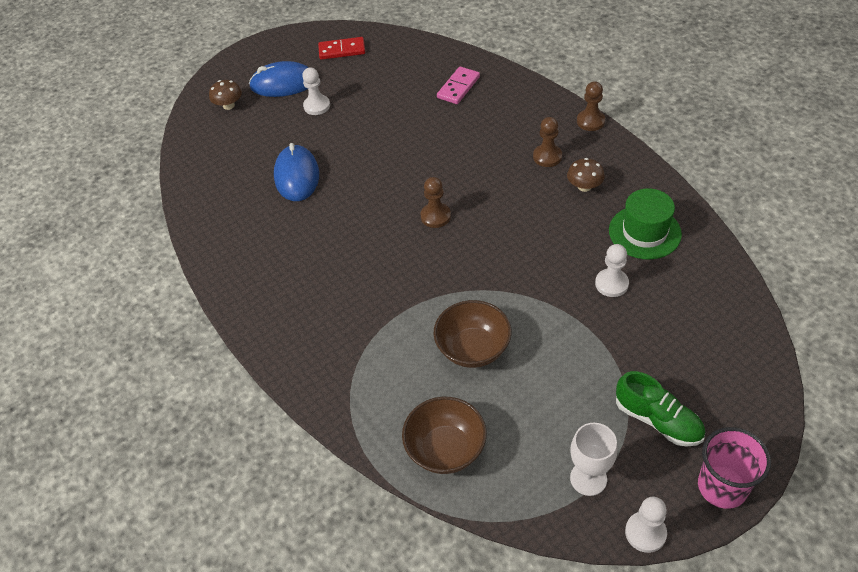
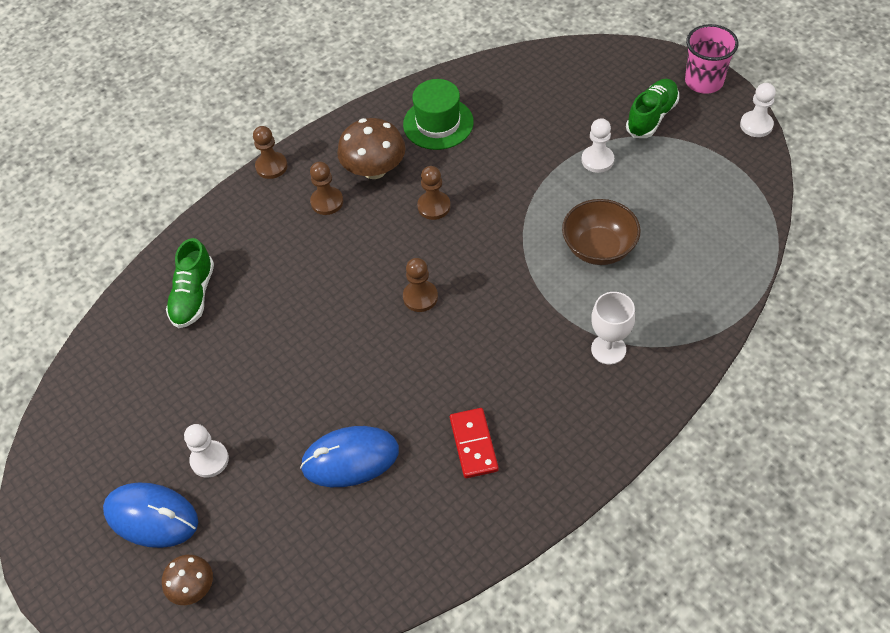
camera: 95 degrees left, 5 degrees up
blue mouse [249,61,309,97] -> blue mouse turned 60 degrees counterclockwise [103,482,198,548]
red domino [318,37,365,60] -> red domino moved to [450,408,499,478]
brown bowl [402,397,487,474] -> none
pink domino [437,67,480,104] -> green shoe [166,238,214,328]
brown mushroom [567,158,605,192] -> brown mushroom [337,118,406,179], size x1.70
white goblet [570,423,618,496] -> white goblet moved to [591,292,635,364]
white pawn [595,244,629,297] -> white pawn moved to [581,118,614,173]
none -> brown pawn [417,166,451,220]

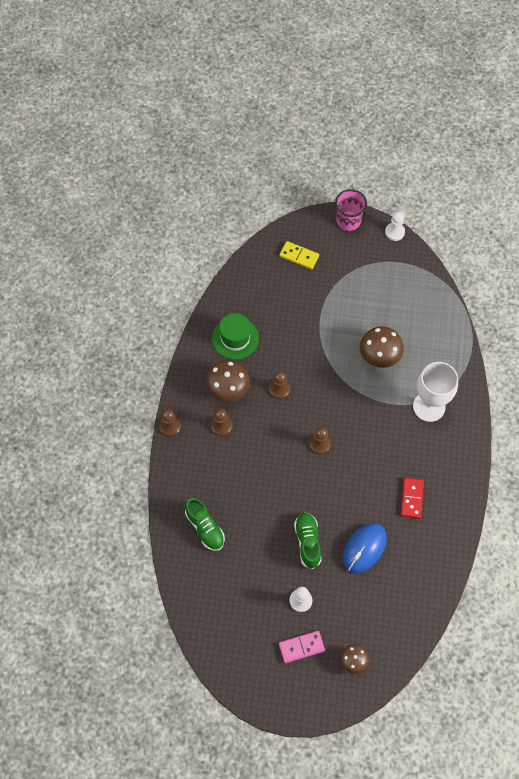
camera: 45 degrees left, 10 degrees up
blue mouse [103,482,198,548] -> pink domino [279,631,325,663]
red domino [450,408,499,478] -> red domino turned 60 degrees clockwise [401,478,424,519]
brown bowl [562,199,641,265] -> brown mushroom [360,326,404,368]
white pawn [581,118,614,173] -> none
white goblet [591,292,635,364] -> white goblet [413,362,458,422], size x1.61
green shoe [626,79,679,138] -> green shoe moved to [294,512,322,569]
none -> yellow domino [279,241,319,269]

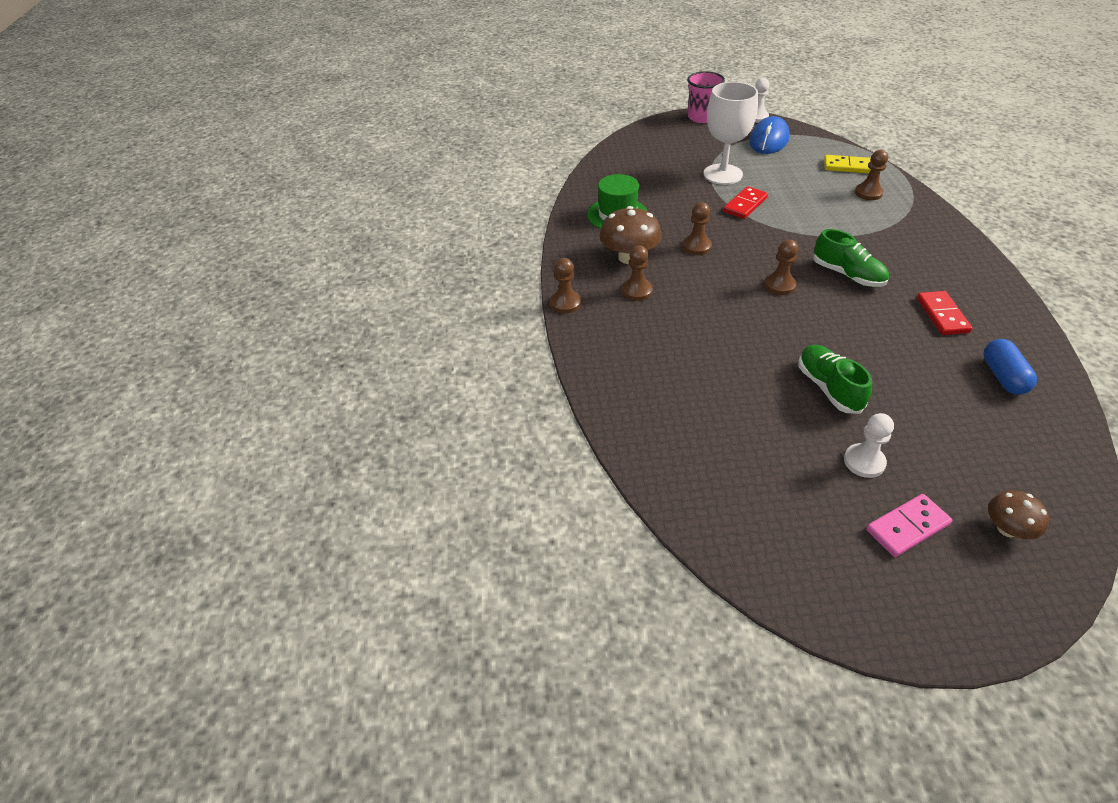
camera: 10 degrees left, 20 degrees down
green shoe [185,498,225,551] -> green shoe moved to [813,229,889,287]
yellow domino [279,241,319,269] -> yellow domino moved to [824,155,871,173]
blue mouse [343,523,387,573] -> blue mouse moved to [749,116,790,154]
brown mushroom [360,326,404,368] -> none
white goblet [413,362,458,422] -> white goblet moved to [703,82,758,185]
none -> red domino [723,186,768,219]
none -> brown pawn [855,150,888,200]
none -> blue capsule [983,339,1037,395]

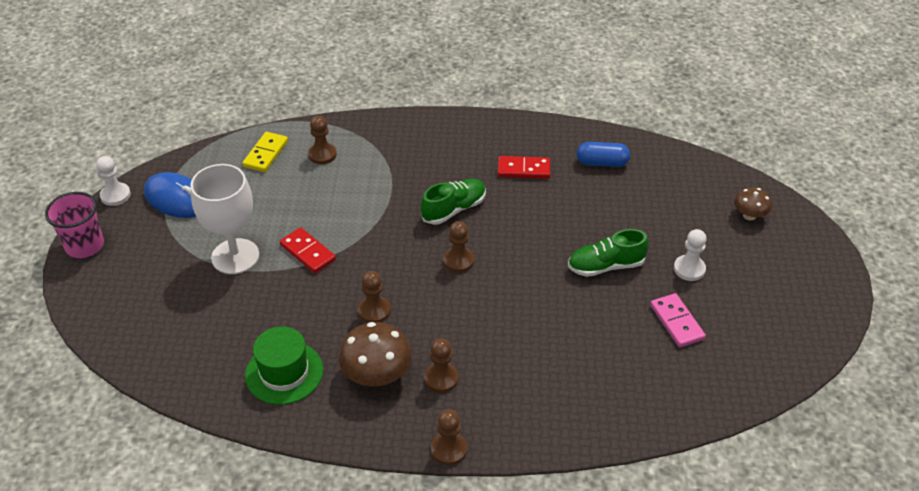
camera: 85 degrees left, 0 degrees up
pink domino [866,494,952,557] -> pink domino moved to [650,293,706,347]

